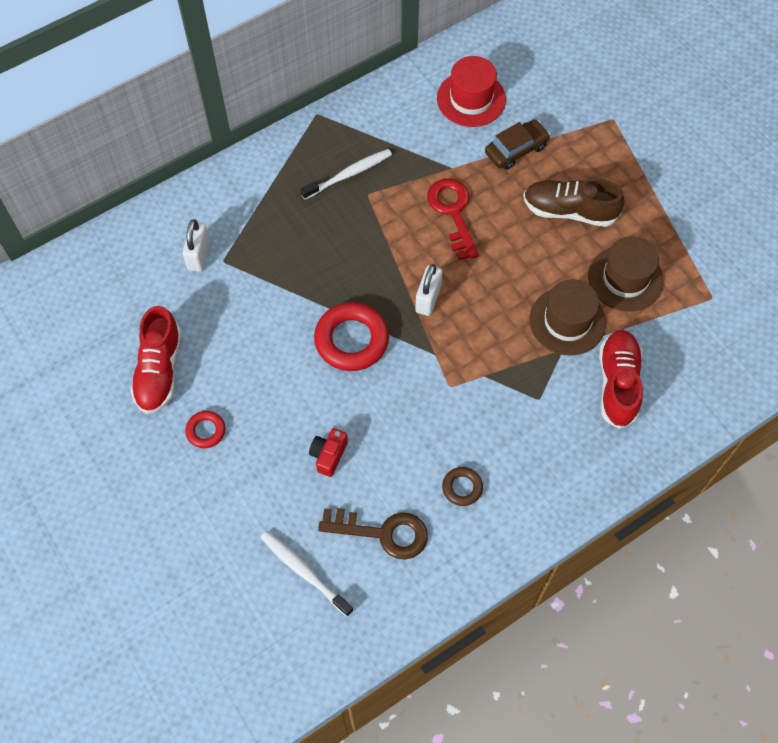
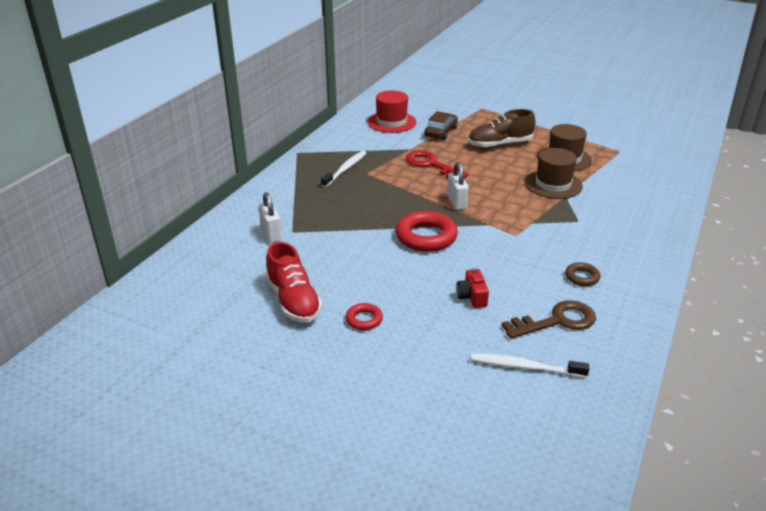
camera: 30 degrees left, 30 degrees down
red shoe [599,330,643,429] -> none

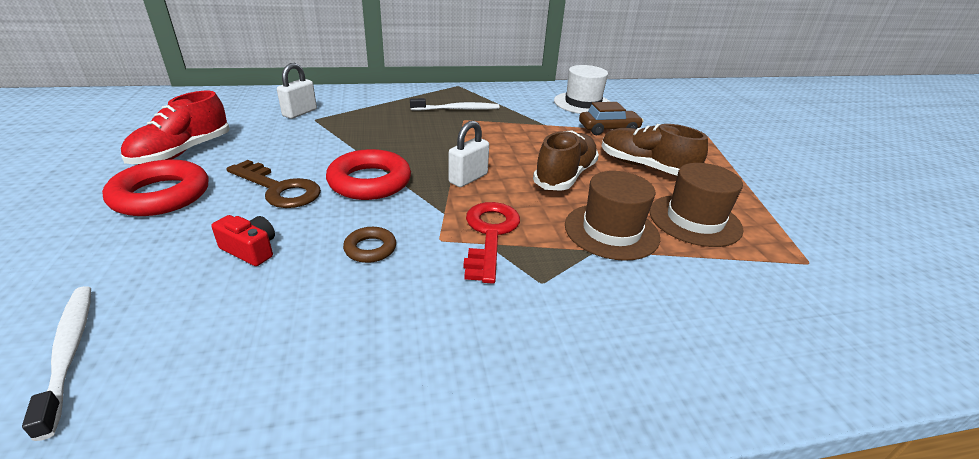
camera: 50 degrees right, 0 degrees up
red ring [346,303,383,330] -> red ring [102,159,208,216], size x1.95
red hat [367,90,416,133] -> white hat [554,65,610,114]
red key [405,150,468,178] -> red key moved to [463,202,520,284]
red camera [456,268,489,308] -> red camera turned 75 degrees clockwise [211,215,275,266]
brown key [502,300,596,339] -> brown key moved to [226,160,321,208]
brown ring [565,262,601,286] -> brown ring moved to [343,227,396,263]
none -> brown shoe [533,130,599,191]

